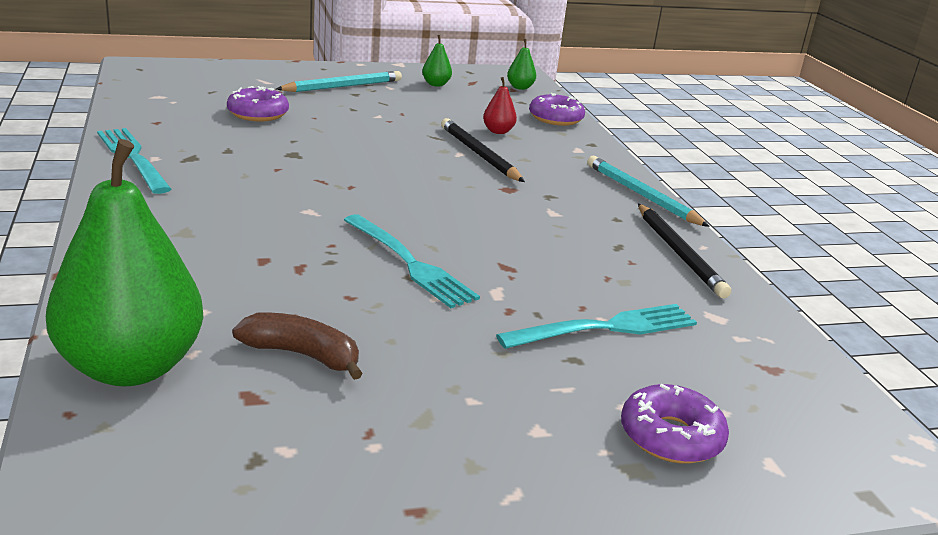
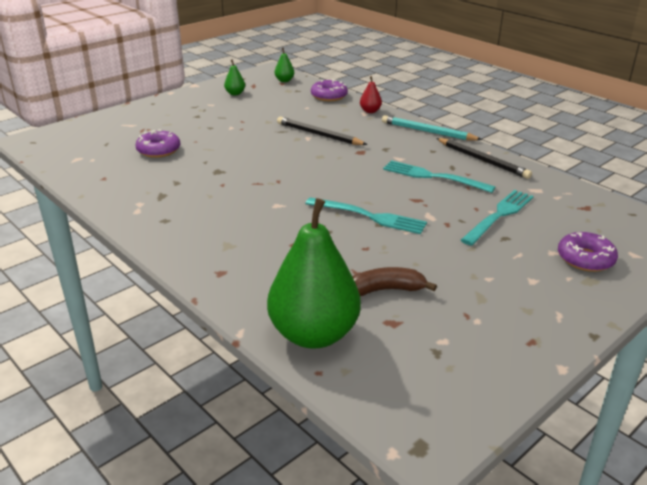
camera: 25 degrees left, 5 degrees up
turquoise fork [97,128,171,194] -> turquoise fork moved to [383,160,496,193]
turquoise pencil [276,71,402,92] -> none
red pear [483,77,517,134] -> red pear moved to [360,76,382,113]

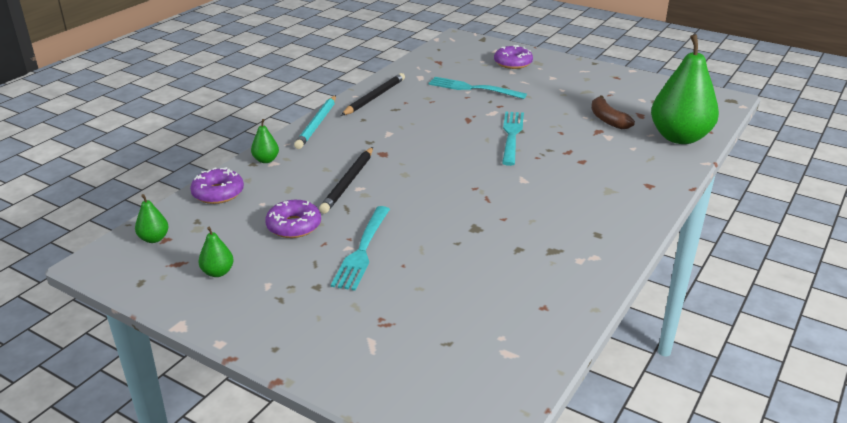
camera: 105 degrees left, 0 degrees up
purple donut [135,129,180,158] -> purple donut moved to [265,200,321,238]
red pear [360,76,382,113] -> green pear [251,119,279,163]
turquoise fork [383,160,496,193] -> turquoise fork moved to [331,206,390,291]

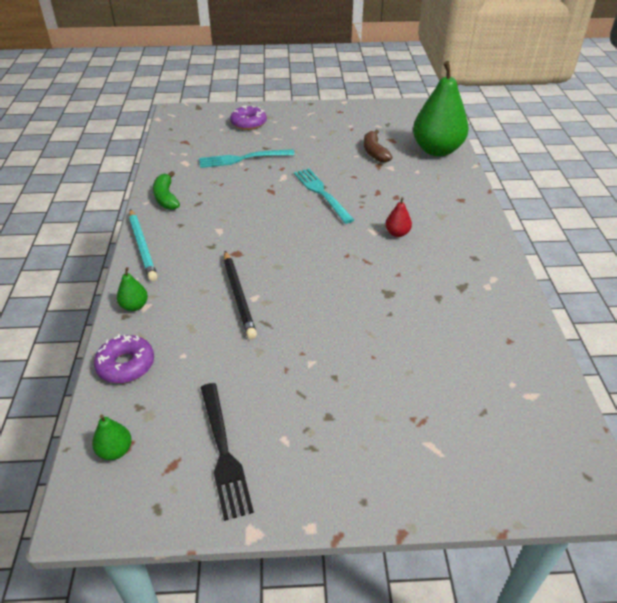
camera: 35 degrees left, 10 degrees up
green pear [199,226,234,277] -> black fork [201,383,254,521]
purple donut [265,200,321,238] -> none
turquoise fork [331,206,390,291] -> none
black pencil [341,73,405,116] -> green banana [153,171,180,210]
brown banana [591,95,635,129] -> brown banana turned 45 degrees clockwise [364,130,392,163]
none -> red pear [385,197,412,237]

